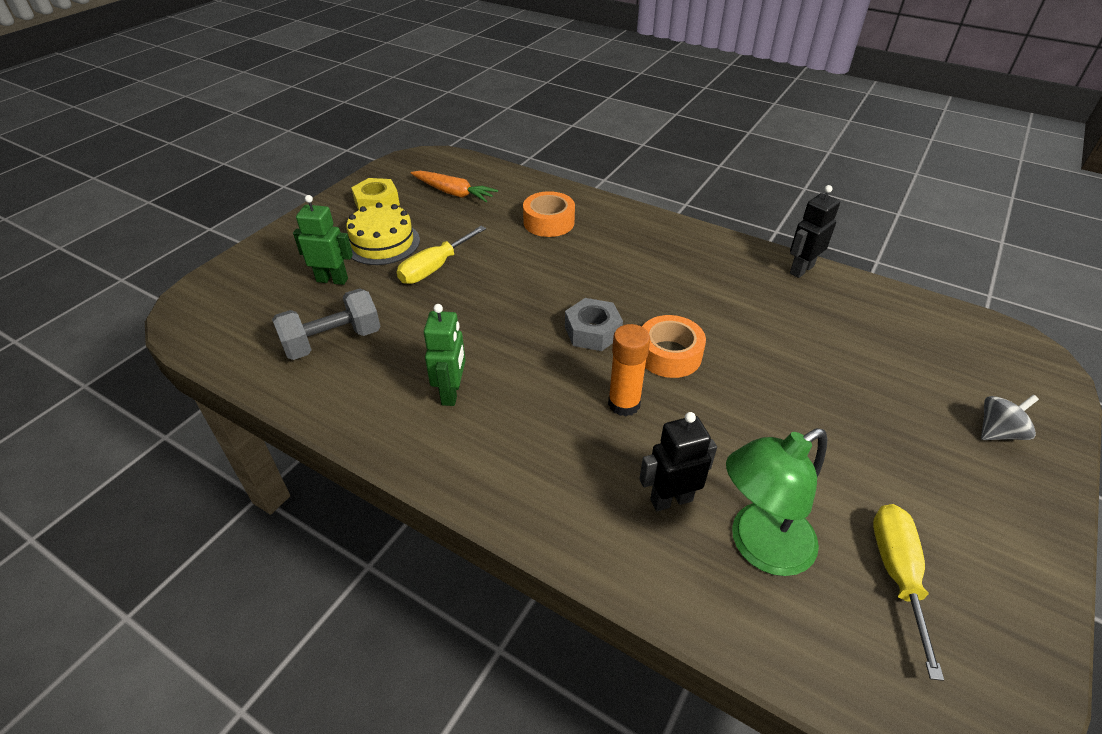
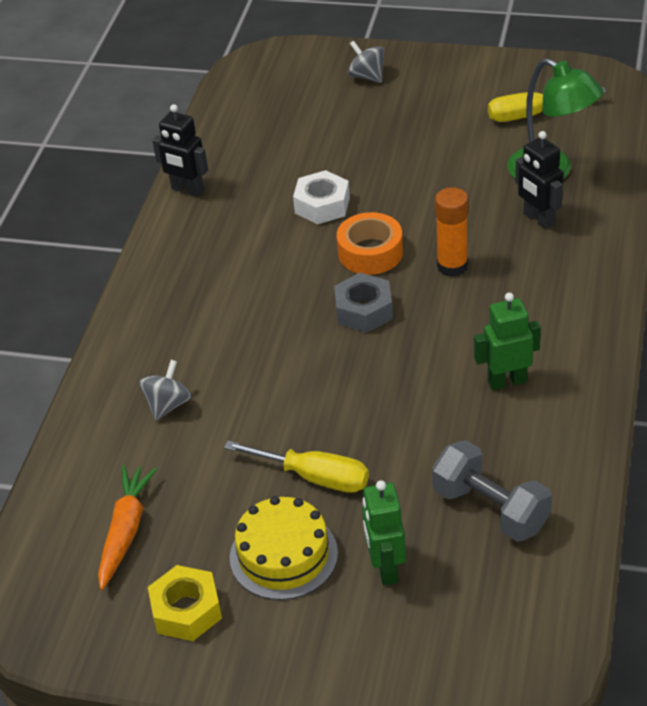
camera: 105 degrees left, 0 degrees up
orange tape [523,191,575,237] -> grey spinning top [139,360,191,421]
none -> white nut [293,170,350,224]

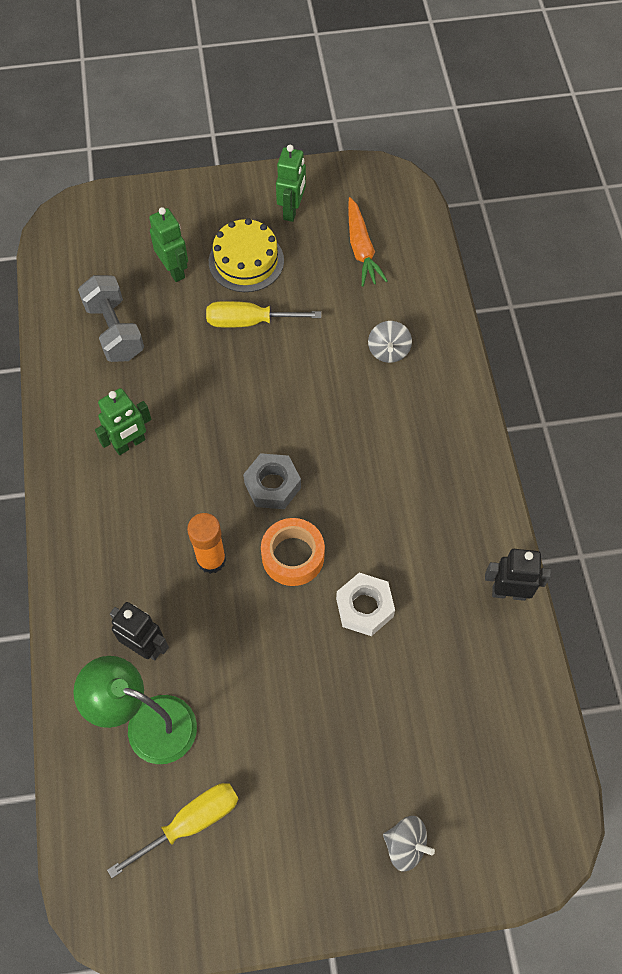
camera: 155 degrees right, 20 degrees up
yellow nut [148,565,222,641] -> green robot [276,145,306,222]
grey dumbbell [432,440,552,542] -> grey dumbbell turned 45 degrees clockwise [78,275,144,362]

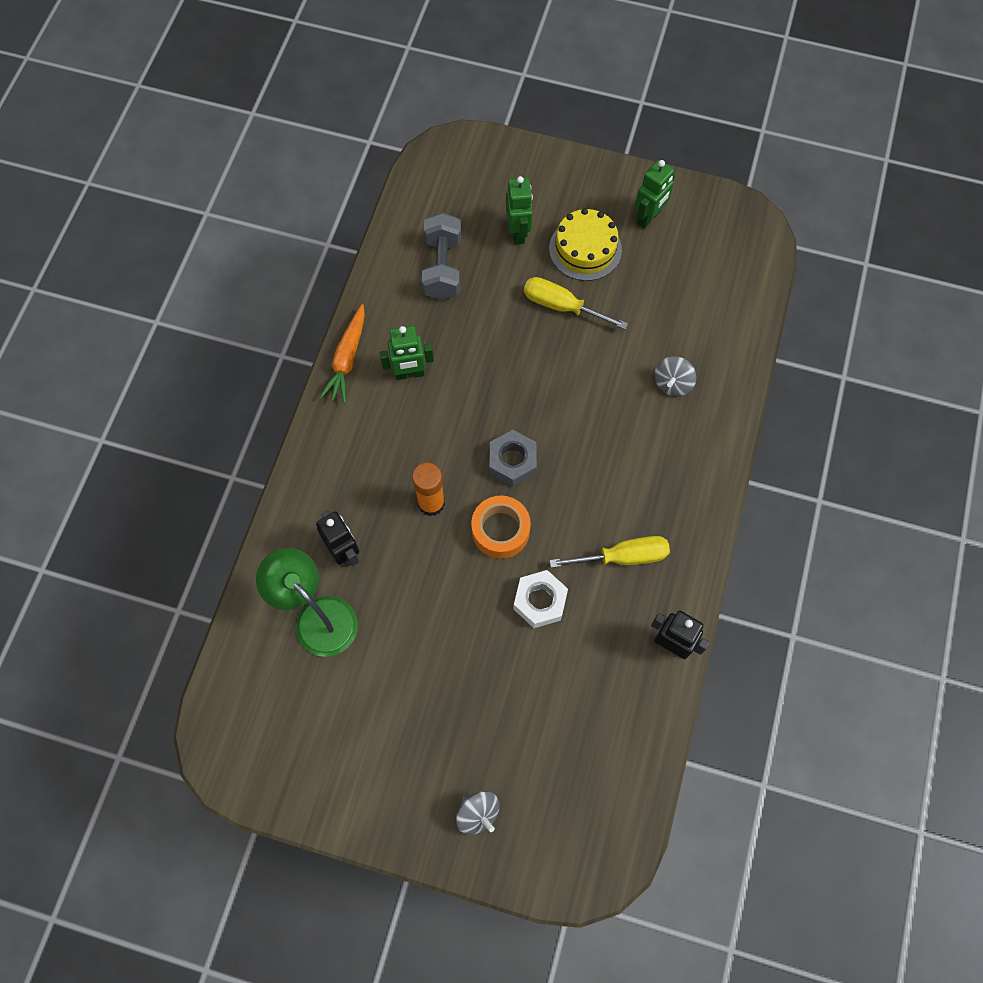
camera: 25 degrees right, 5 degrees up
yellow screwdriver [107,783,239,878] -> yellow screwdriver moved to [549,536,670,568]
orange carrot [348,197,388,287] -> orange carrot moved to [320,304,365,403]

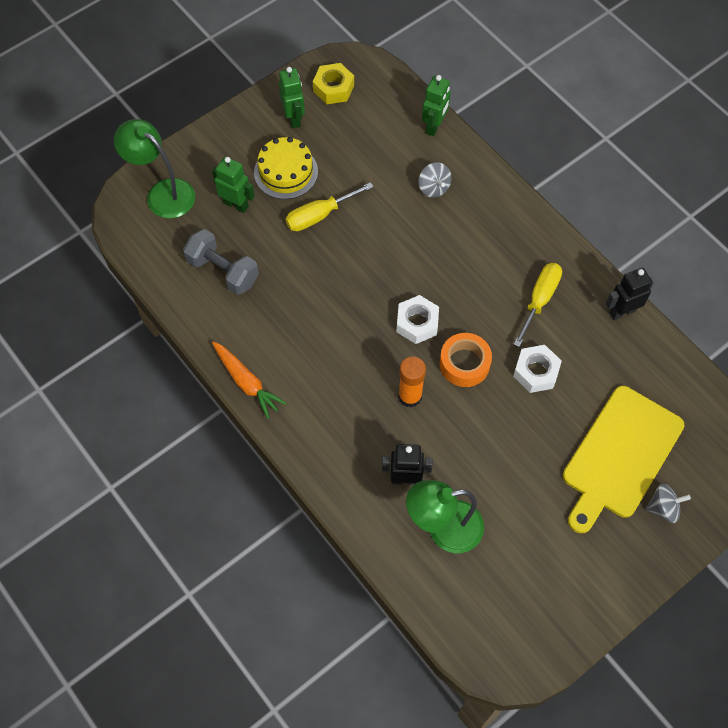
camera: 55 degrees left, 5 degrees down
green robot [380,326,434,380] -> green robot moved to [422,75,451,136]
grey nut [490,430,537,487] -> white nut [396,295,439,344]
none -> green lamp [114,119,195,218]
none -> yellow nut [313,63,354,104]
none -> yellow cutting board [563,386,685,533]

